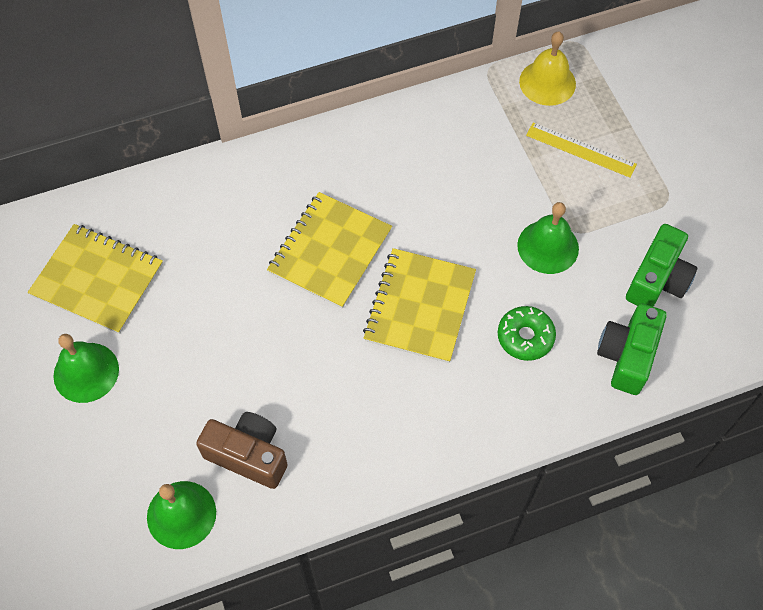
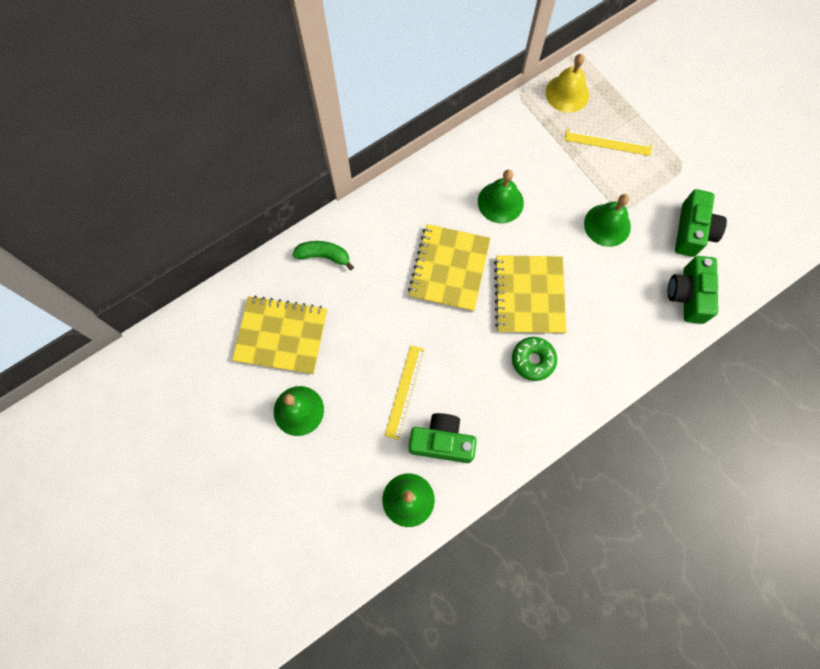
camera: 15 degrees left, 10 degrees up
brown camera [196,412,288,489] -> green camera [409,413,477,463]
green donut [498,306,556,361] -> green donut moved to [512,337,557,381]
none -> green banana [293,241,354,270]
none -> yellow ruler [384,345,425,440]
none -> green bell [478,170,524,223]

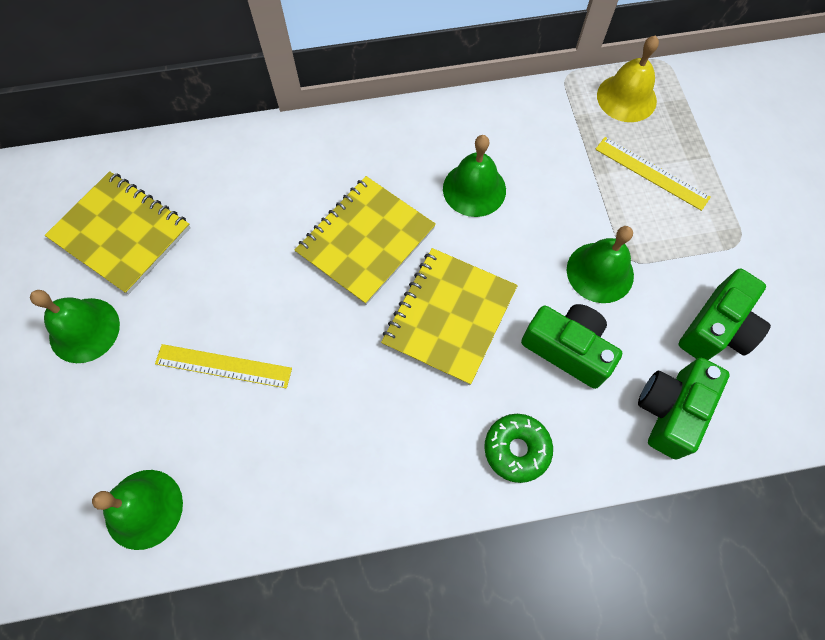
camera: 25 degrees right, 5 degrees down
green banana [293,241,354,270] -> none
yellow ruler [384,345,425,440] -> yellow ruler turned 60 degrees clockwise [155,344,292,388]
green camera [409,413,477,463] -> green camera moved to [521,304,622,389]
green donut [512,337,557,381] -> green donut moved to [484,414,553,483]

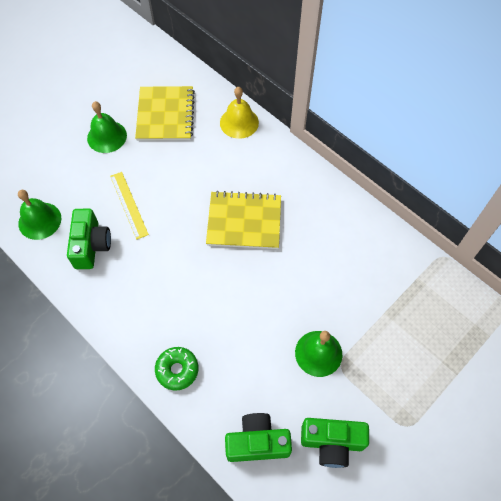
camera: 55 degrees right, 5 degrees down
yellow notebook [381,248,518,385] -> none
green bell [443,135,506,217] -> none
green camera [521,304,622,389] -> green camera moved to [67,209,111,269]
yellow ruler [595,137,711,211] -> none
yellow bell [597,35,659,122] -> yellow bell moved to [220,87,259,139]

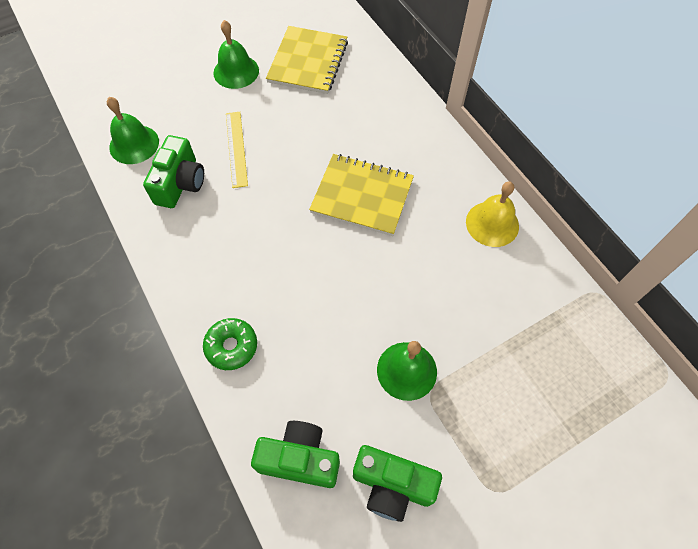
camera: 15 degrees right, 0 degrees up
yellow bell [220,87,259,139] -> yellow bell moved to [466,182,519,247]

